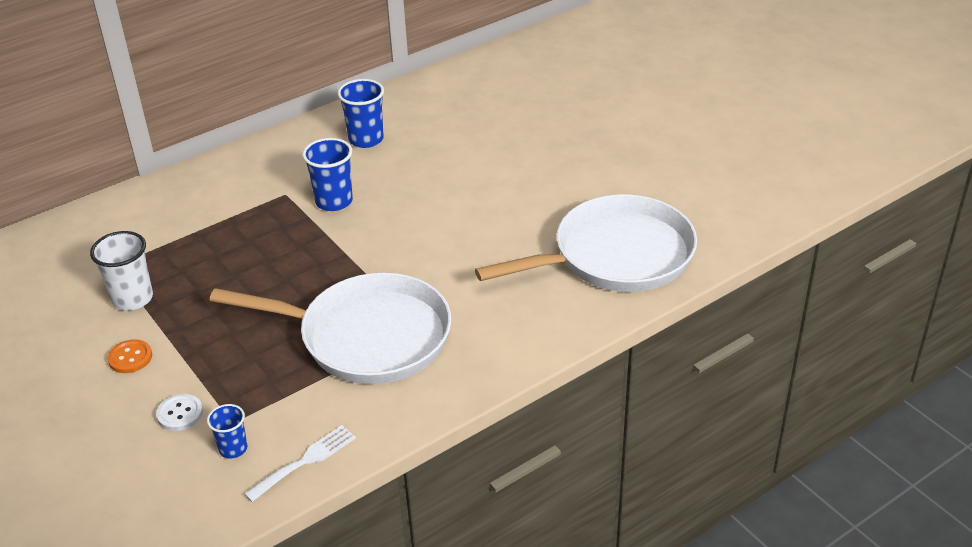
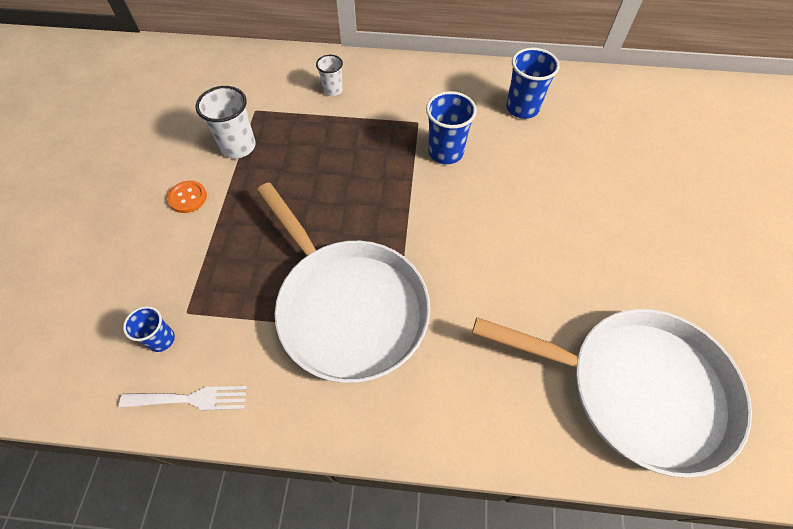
camera: 40 degrees right, 20 degrees up
white button [156,394,203,431] -> none
none -> white cup [316,55,343,96]

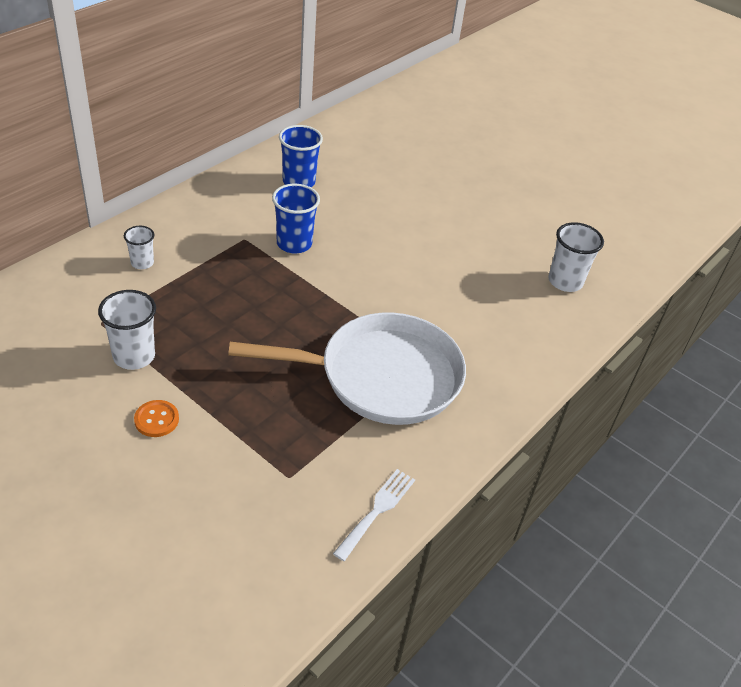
camera: 60 degrees left, 15 degrees down
blue cup [123,306,175,352] -> none
white pan [472,309,752,478] -> white cup [548,222,604,292]

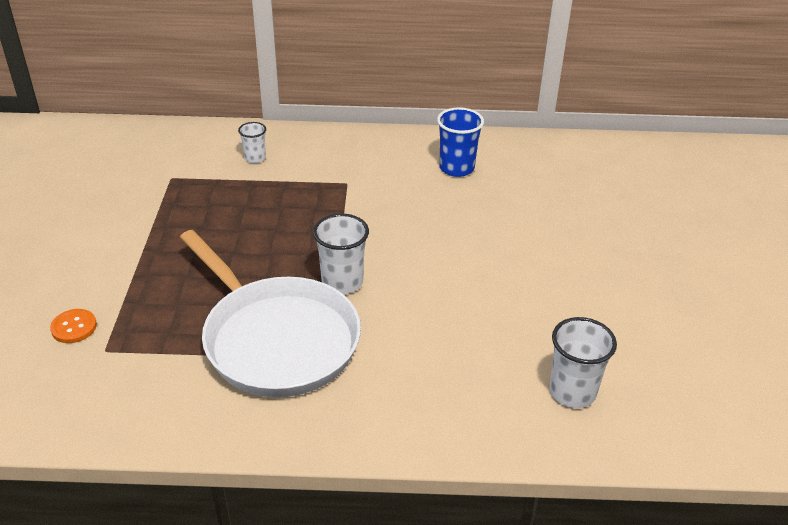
camera: 55 degrees right, 5 degrees down
white cup [98,290,156,370] -> white cup moved to [313,214,369,294]
orange button [134,400,179,437] -> orange button moved to [50,309,97,343]
blue cup [272,184,320,254] -> none
white fork [333,469,415,561] -> none

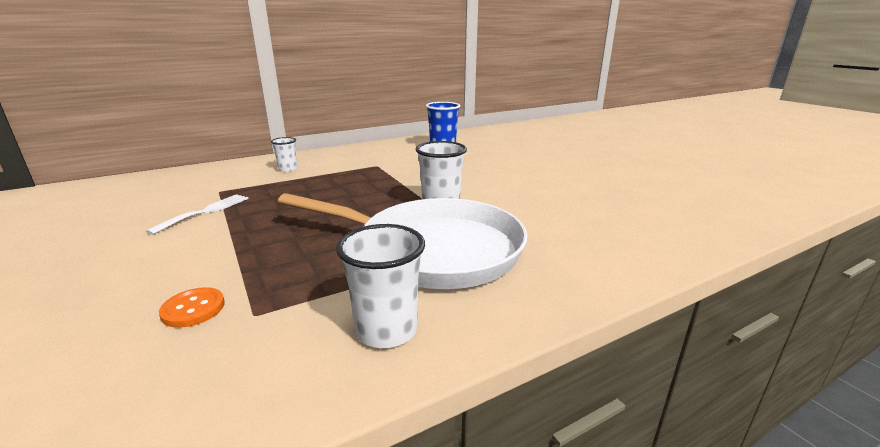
camera: 30 degrees left, 15 degrees down
white cup [549,317,617,408] -> white cup moved to [336,224,425,348]
none -> white fork [146,194,248,235]

